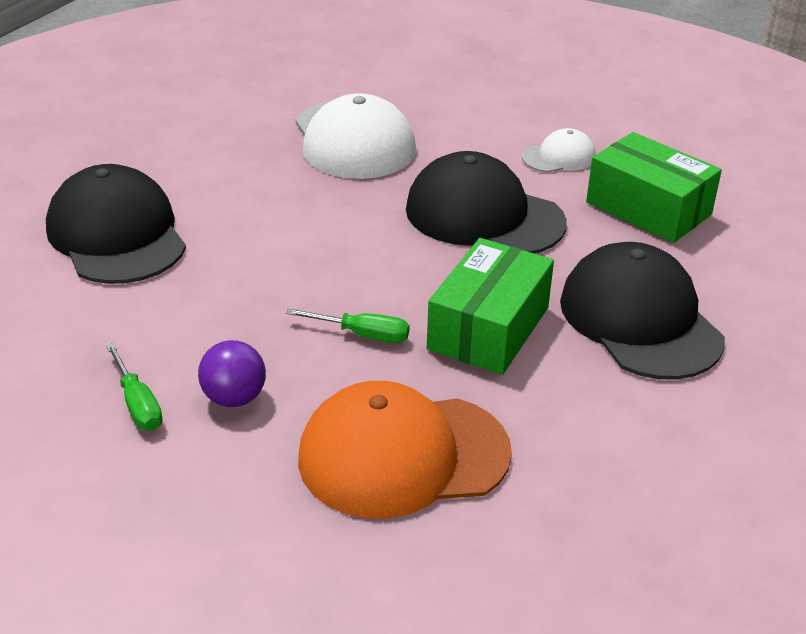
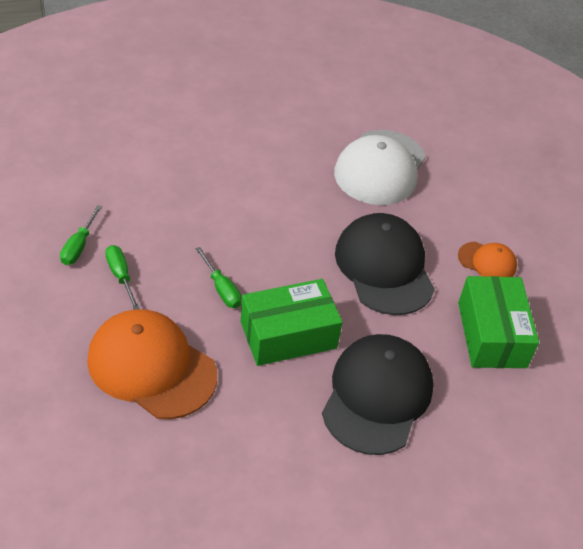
camera: 40 degrees right, 10 degrees up
black cap [46,164,186,284] -> none
purple ball [198,340,266,407] -> green screwdriver [105,245,140,310]
white cap [522,128,596,173] -> orange cap [458,242,517,277]

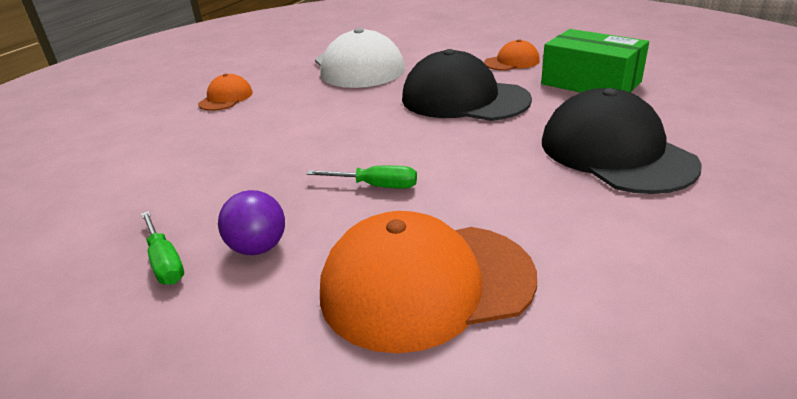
camera: 40 degrees left, 15 degrees down
green screwdriver [105,245,140,310] -> purple ball [218,190,285,255]
green box [241,279,343,366] -> none
none -> orange cap [198,74,253,111]

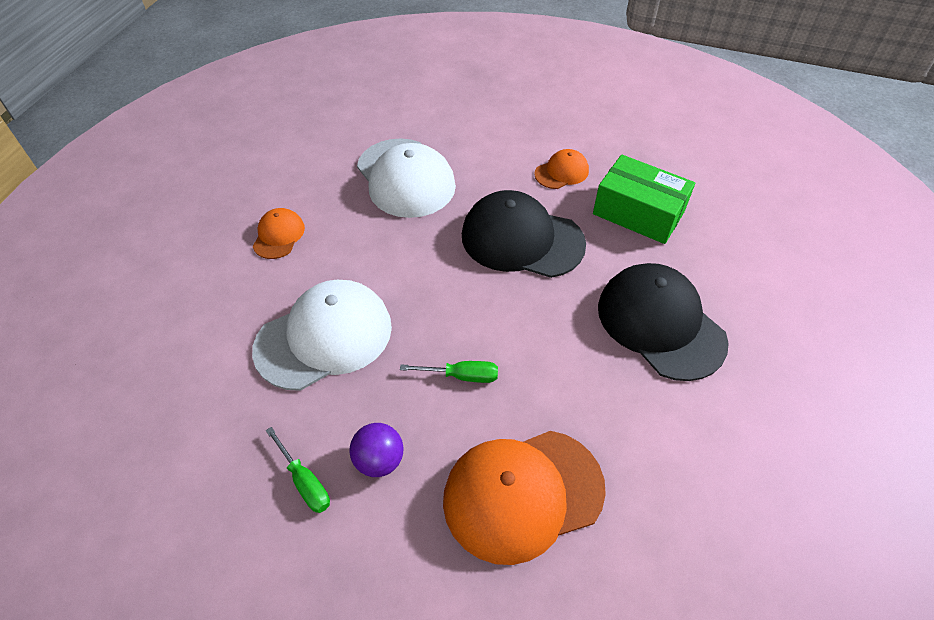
camera: 10 degrees left, 20 degrees up
none -> white cap [252,280,392,391]

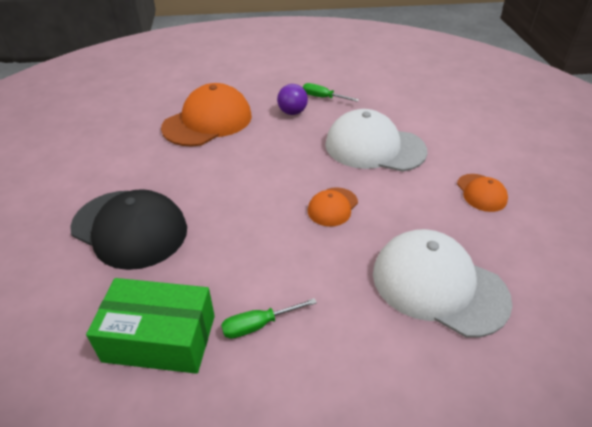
camera: 155 degrees right, 10 degrees down
white cap [252,280,392,391] -> white cap turned 75 degrees clockwise [325,109,427,172]
green screwdriver [400,361,498,383] -> green screwdriver moved to [221,298,317,339]
black cap [462,190,586,278] -> none
orange cap [534,149,589,189] -> orange cap moved to [308,187,358,227]

